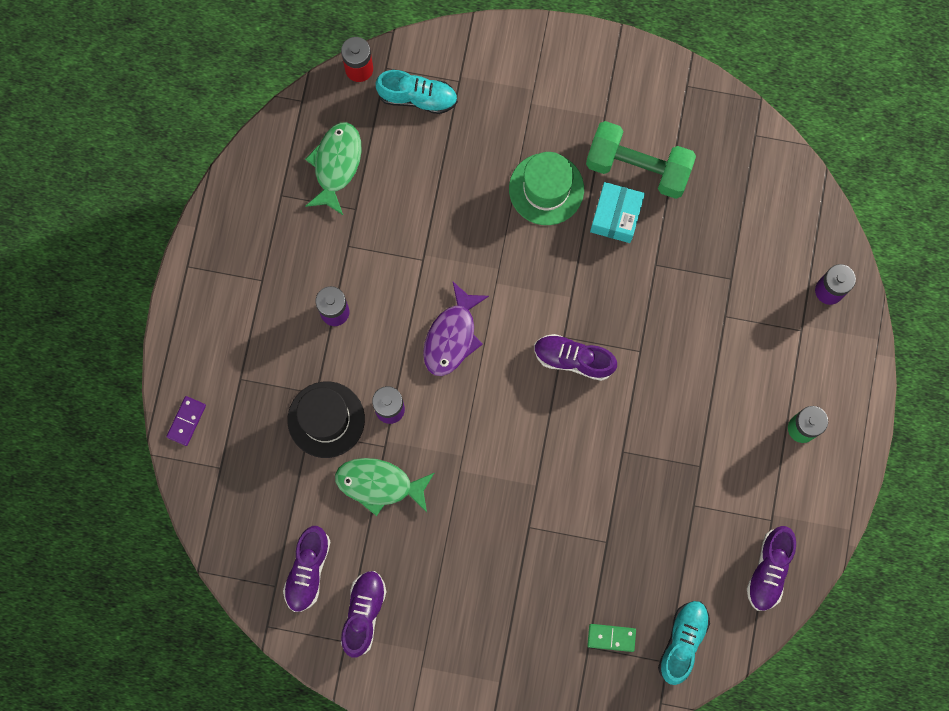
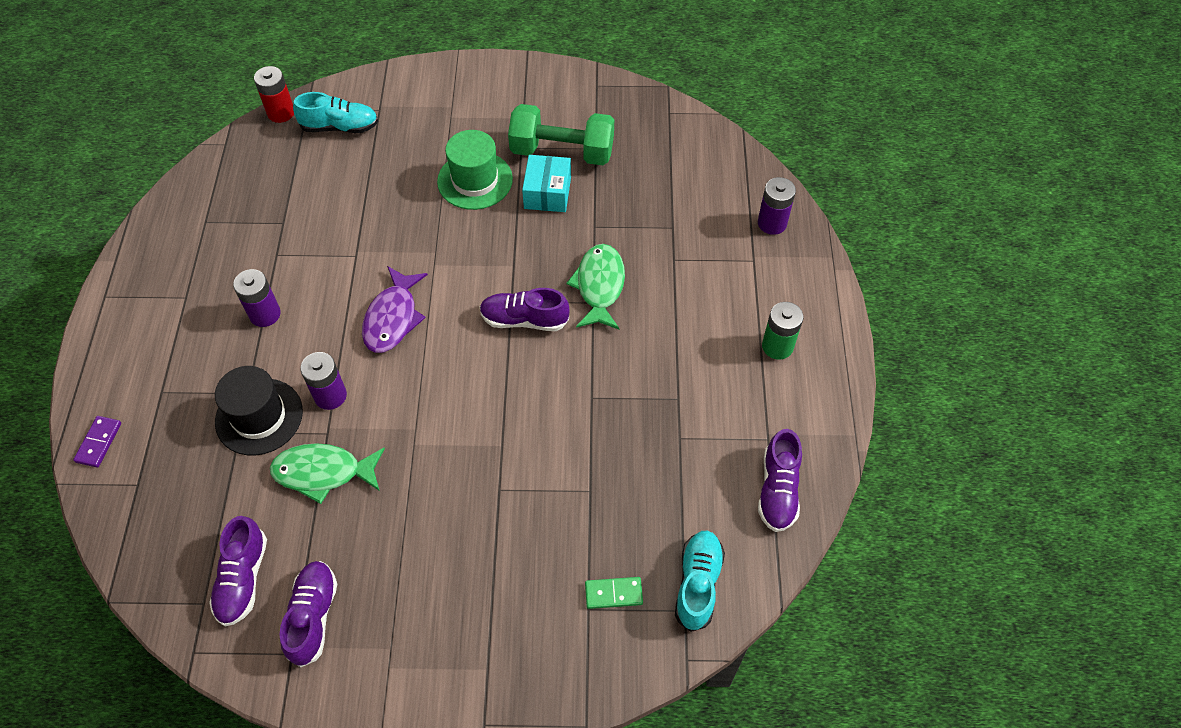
camera: 10 degrees left, 20 degrees down
green fish [305,122,362,215] -> green fish moved to [566,244,625,329]

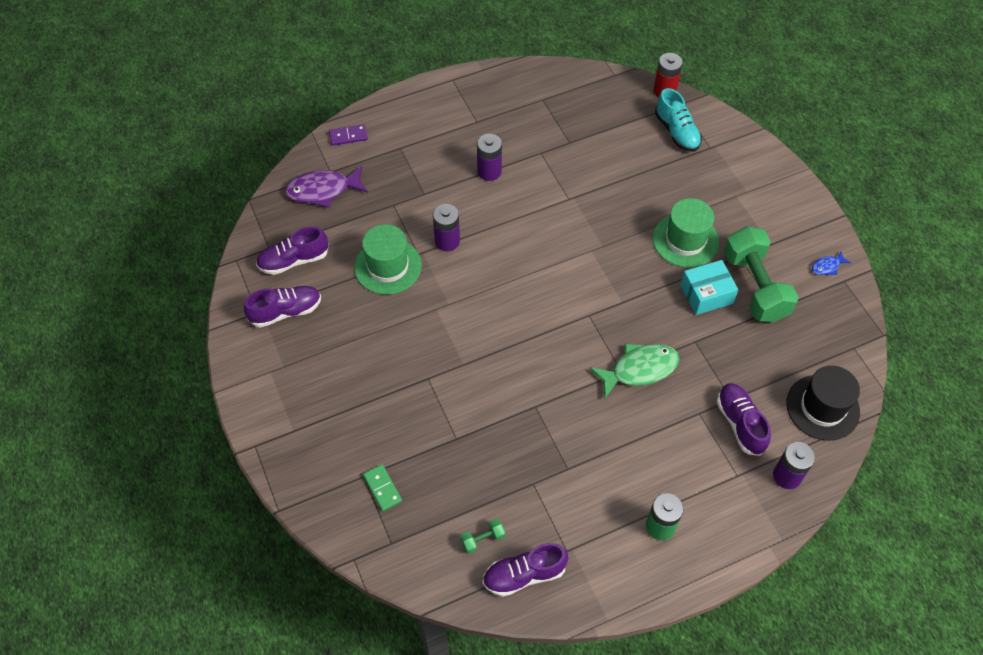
camera: 65 degrees right, 0 degrees up
black hat [215,366,303,456] -> black hat moved to [786,366,860,441]
green fish [270,443,385,504] -> green hat [354,224,422,295]
purple fish [362,266,428,353] -> purple fish moved to [285,166,368,208]
purple shoe [479,288,570,331] -> purple shoe moved to [717,383,771,456]
turquoise shoe [675,531,725,632] -> none
none -> green dumbbell [460,518,505,554]
none -> blue fish [812,251,851,275]

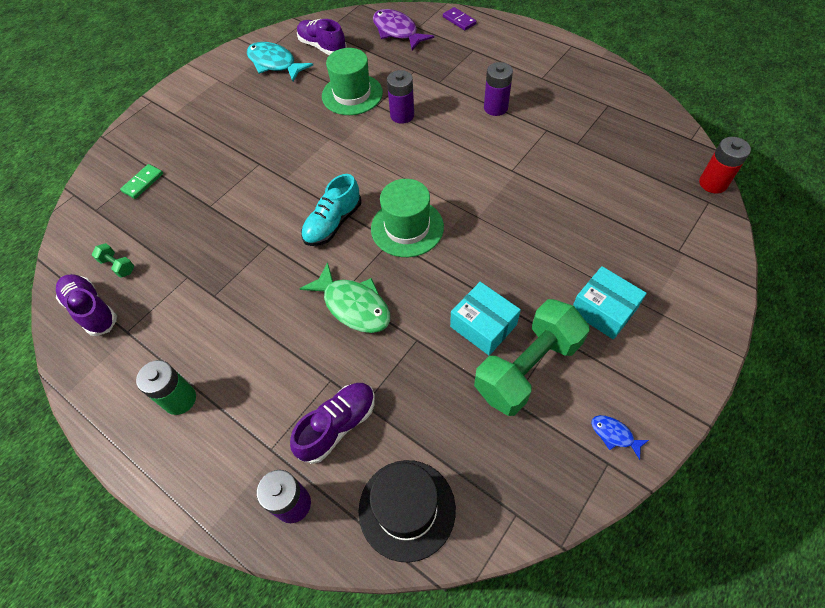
camera: 65 degrees right, 0 degrees up
purple shoe [244,286,321,328] -> turquoise fish [247,42,313,81]
green hat [653,198,719,268] -> green hat moved to [371,179,444,257]
turquoise shoe [655,88,702,152] -> turquoise shoe moved to [301,174,361,246]
none -> turquoise box [573,266,647,340]

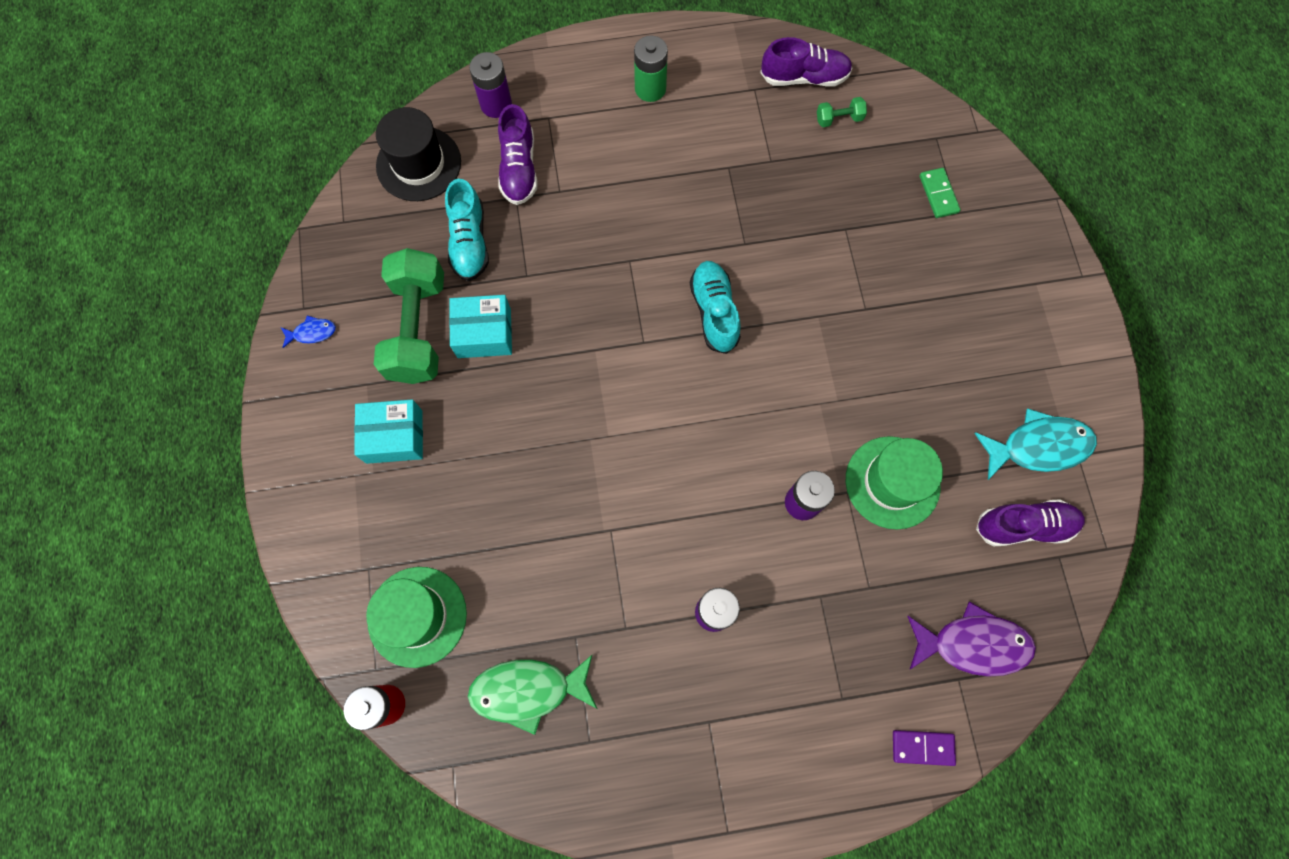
camera: 130 degrees right, 15 degrees up
green fish [299,262,390,333] -> green fish moved to [468,654,597,735]
green hat [371,179,444,257] -> green hat moved to [366,567,467,668]
none -> turquoise shoe [445,179,489,281]

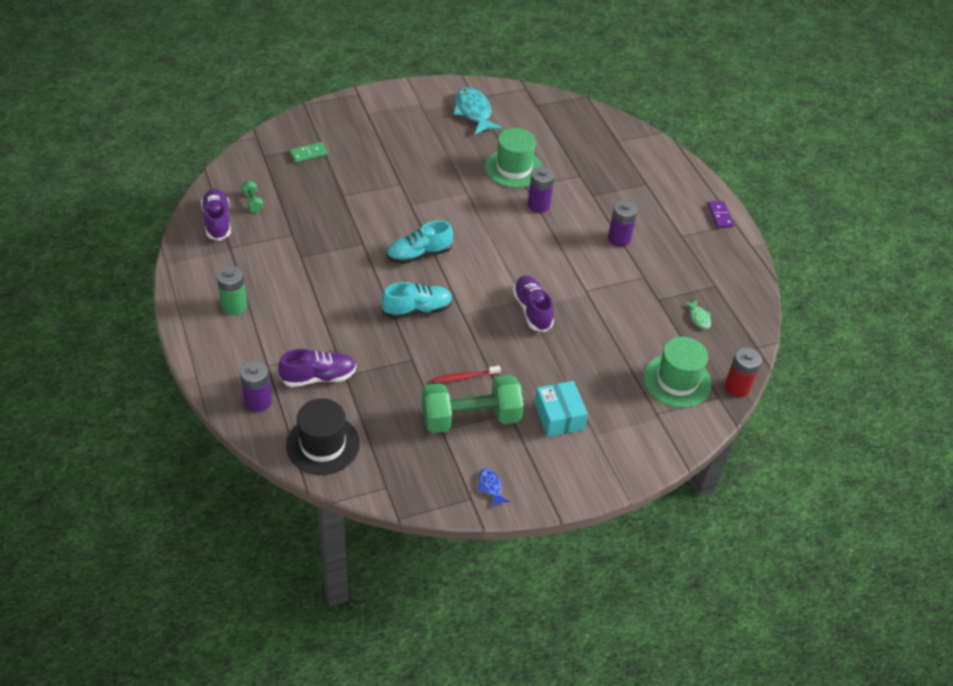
camera: 105 degrees left, 25 degrees down
turquoise shoe [445,179,489,281] -> turquoise shoe moved to [382,282,453,319]
turquoise box [449,295,512,358] -> red toothbrush [433,366,501,383]
green fish [468,654,597,735] -> green fish [683,300,711,329], size x0.48
purple domino [893,730,956,766] -> purple domino moved to [707,201,734,228]
purple fish [907,602,1036,677] -> none
purple shoe [976,499,1085,546] -> purple shoe moved to [513,276,554,332]

